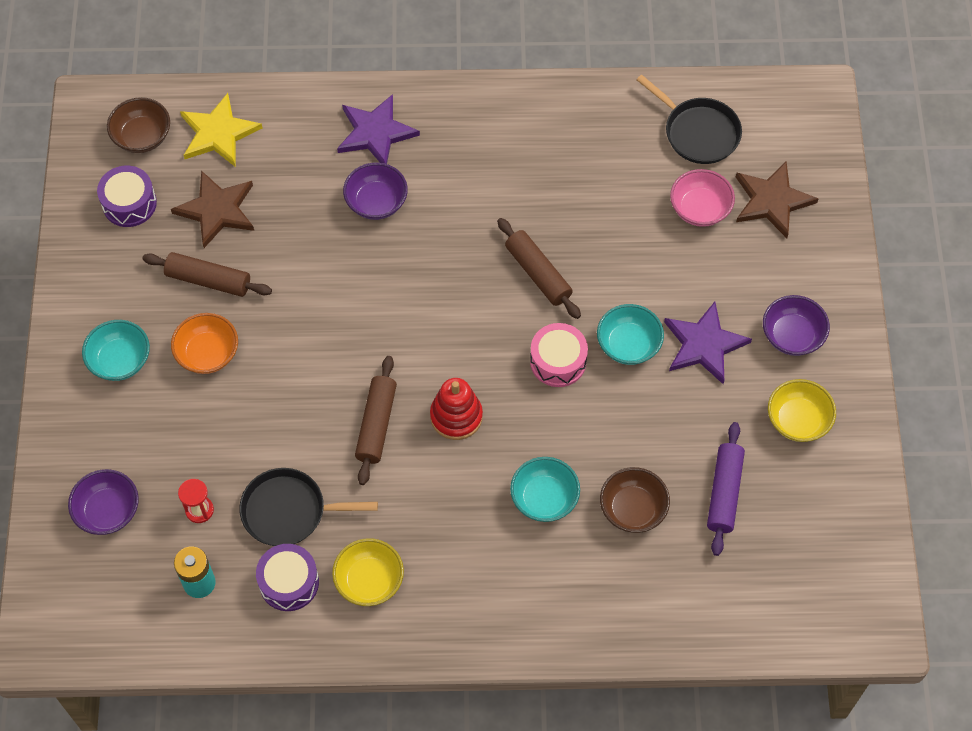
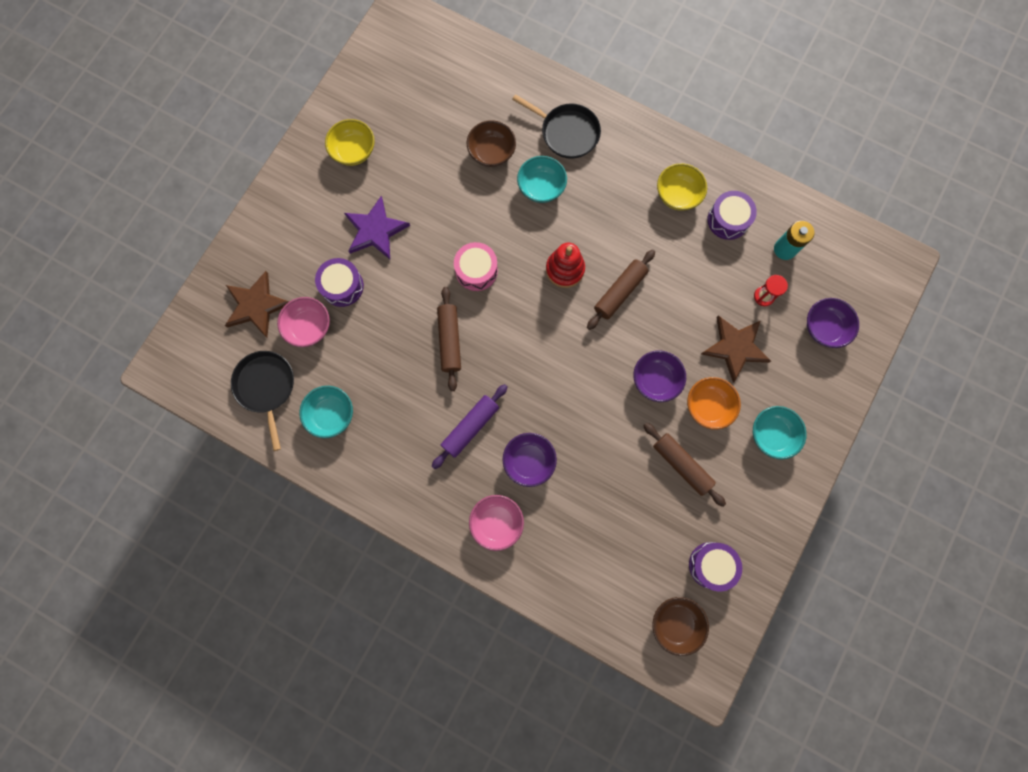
camera: 150 degrees left, 15 degrees up
brown star [171,171,254,248] -> brown star moved to [701,315,771,382]
yellow star [180,93,262,167] -> none
black pan [239,468,378,546] -> black pan moved to [512,94,601,159]
purple star [337,94,420,164] -> pink bowl [469,495,524,551]
turquoise bowl [597,304,664,365] -> turquoise bowl moved to [299,386,353,439]
purple rolling pin [707,422,745,556] -> purple rolling pin moved to [431,384,508,469]
purple bowl [763,295,830,356] -> purple bowl moved to [633,351,686,402]
none -> purple drum [315,258,364,307]

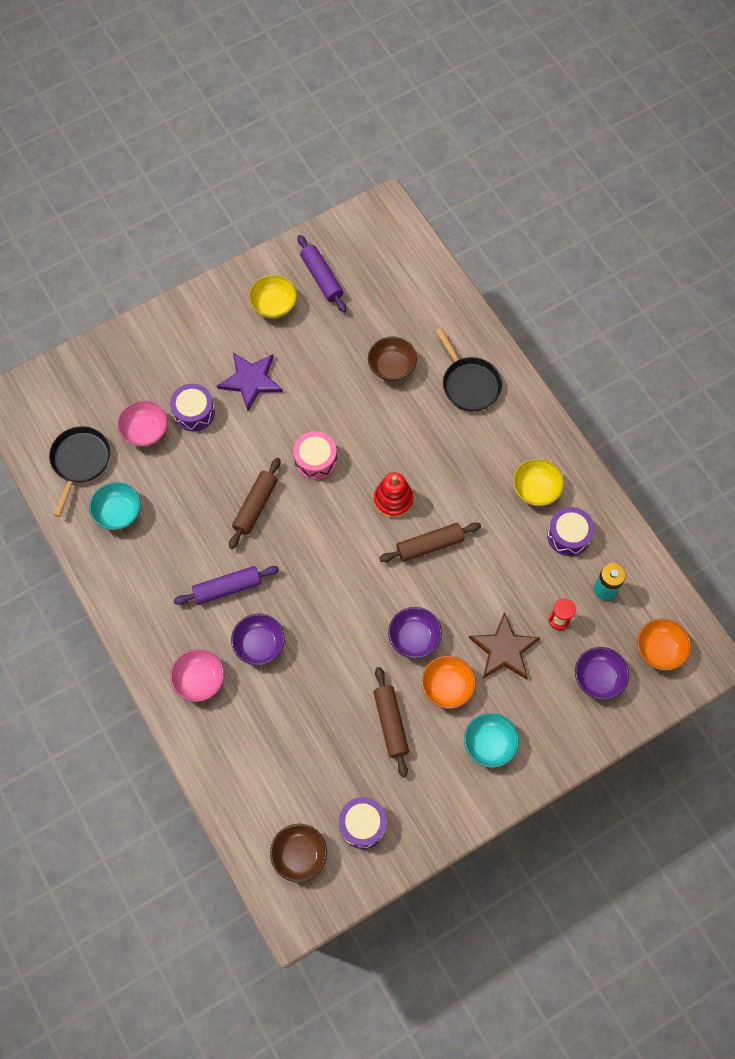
camera: 30 degrees right, 10 degrees down
brown star [225,271,289,337] -> none
turquoise bowl [517,156,567,203] -> none
none -> purple rolling pin [298,235,346,313]
none -> orange bowl [637,619,691,671]

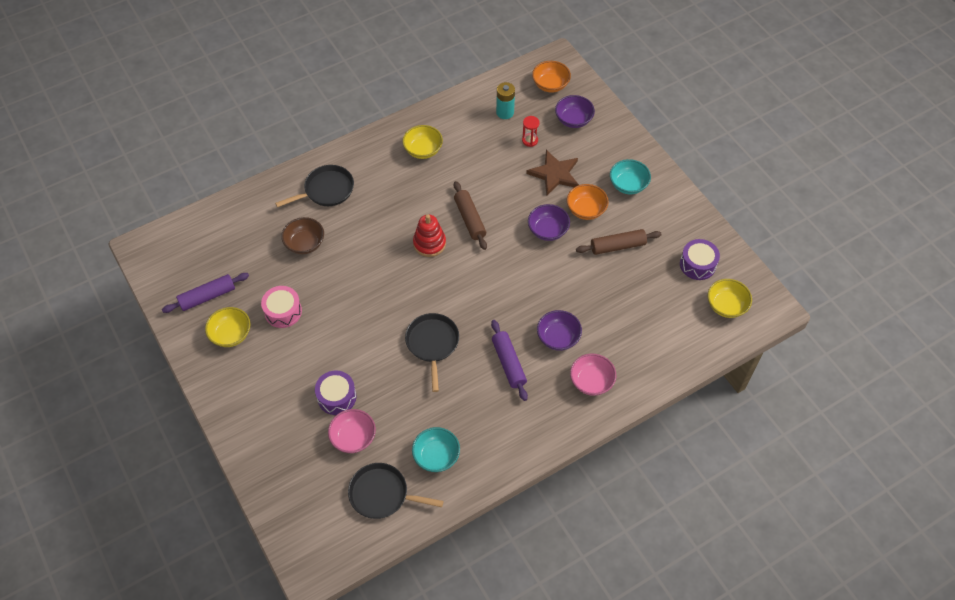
camera: 90 degrees left, 10 degrees down
purple star [217,352,283,411] -> none
brown rolling pin [229,458,281,549] -> black pan [405,313,459,392]
brown bowl [270,824,327,882] -> yellow bowl [708,279,752,318]
pink drum [293,431,337,480] -> pink drum moved to [261,286,302,328]
purple drum [547,507,594,556] -> none

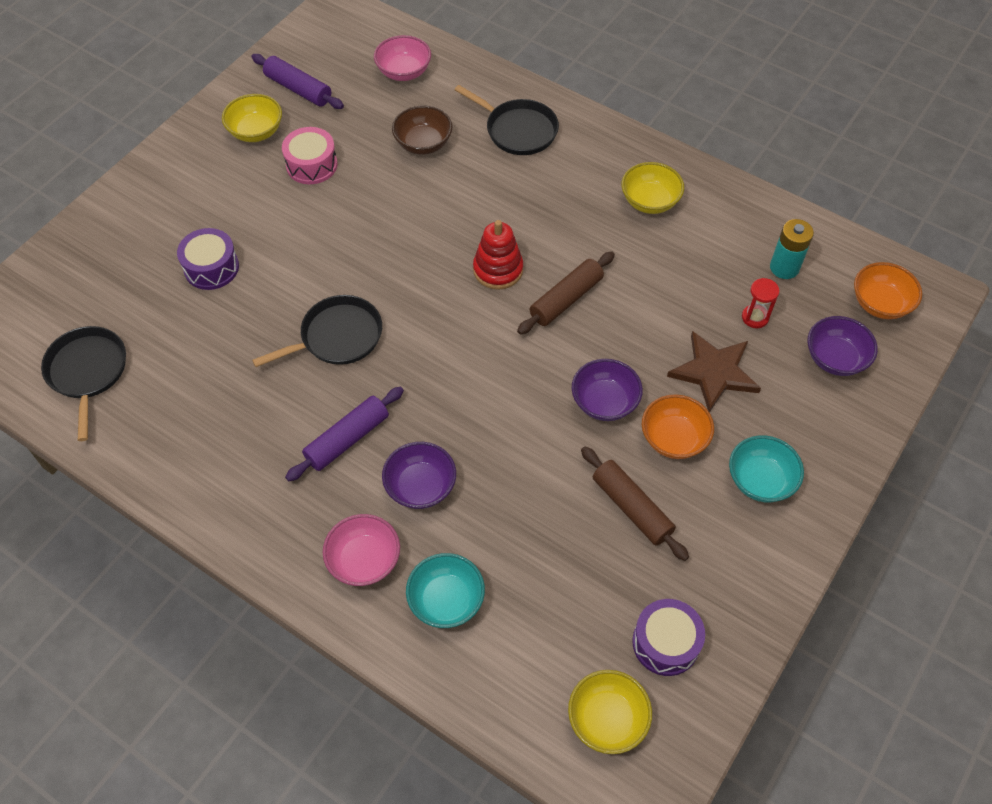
camera: 65 degrees right, 0 degrees up
pink bowl [328,409,376,453] -> pink bowl moved to [374,35,431,81]
turquoise bowl [412,427,460,472] -> turquoise bowl moved to [406,553,485,628]

